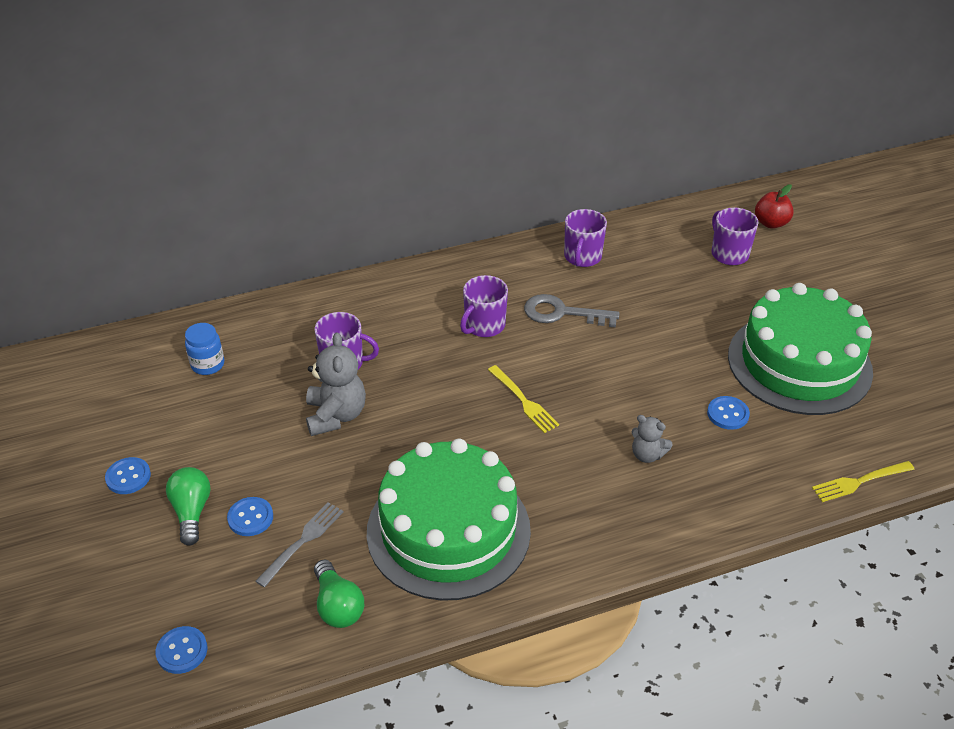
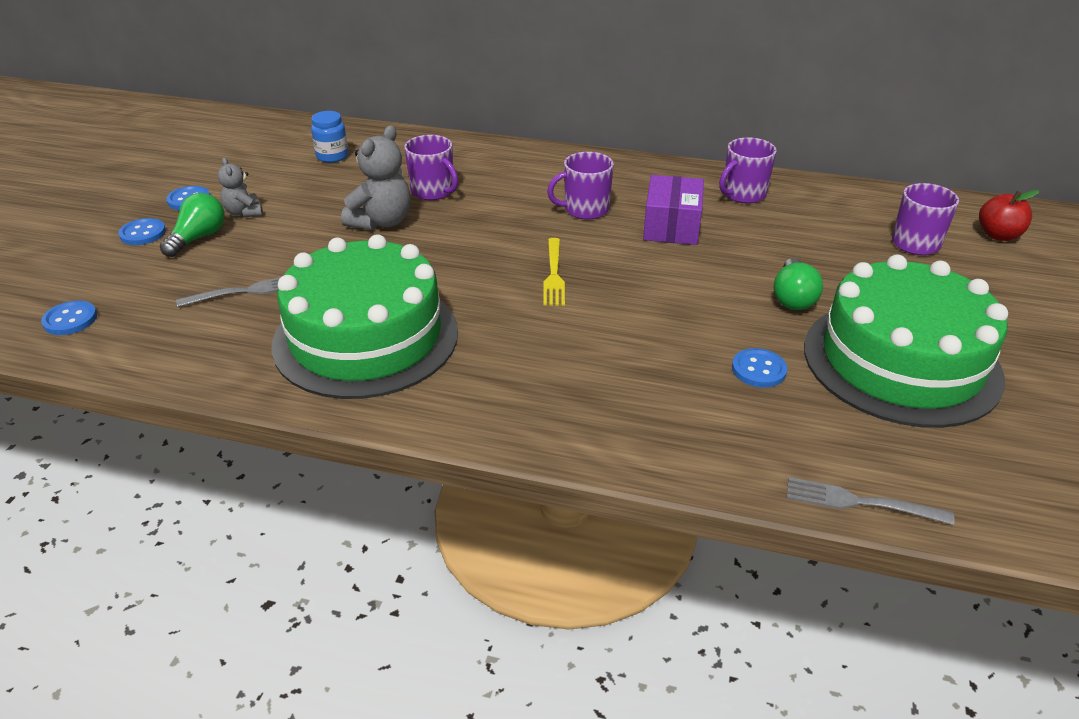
camera: 35 degrees right, 5 degrees down
blue button [227,497,273,536] -> blue button moved to [118,218,166,245]
green light bulb [314,559,364,628] -> green light bulb moved to [774,258,823,310]
grey key [524,294,619,328] -> purple box [643,175,704,245]
grey teddy bear [631,415,673,463] -> grey teddy bear moved to [218,158,263,218]
yellow fork [812,461,915,502] -> grey fork [787,477,954,525]

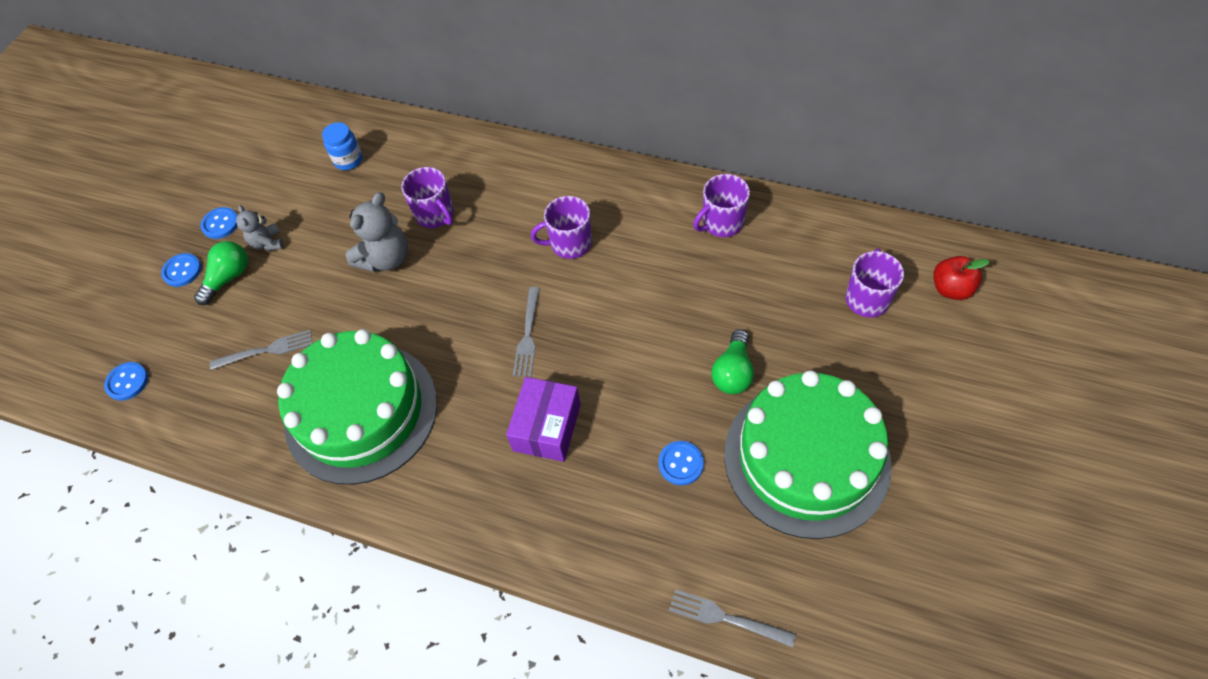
camera: 10 degrees right, 20 degrees up
yellow fork [543,238,565,306] -> grey fork [513,287,540,377]
purple box [643,175,704,245] -> purple box moved to [506,377,581,462]

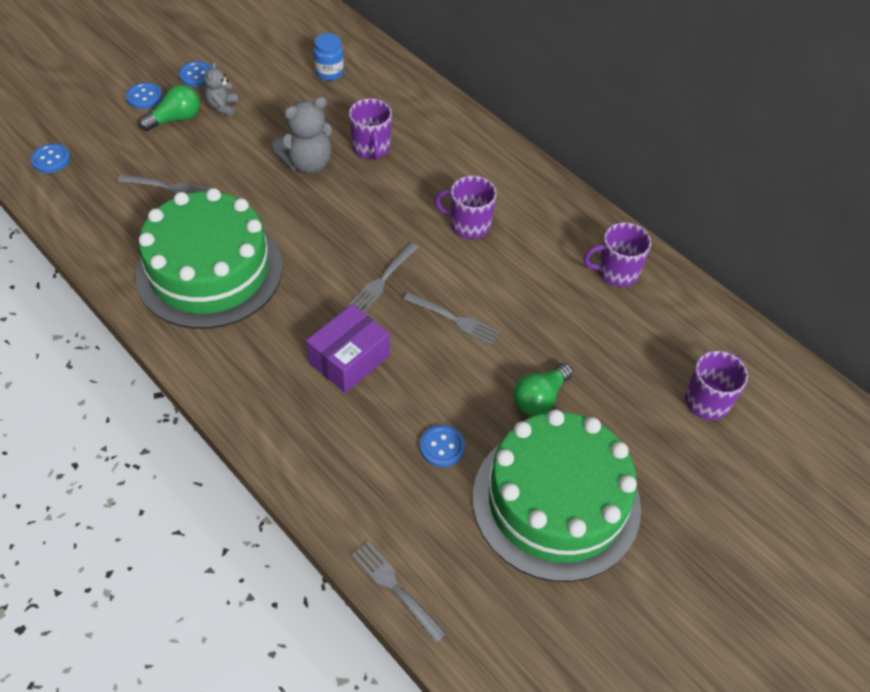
camera: 20 degrees right, 5 degrees down
red apple [933,256,990,300] -> none
none -> grey fork [403,292,500,345]

